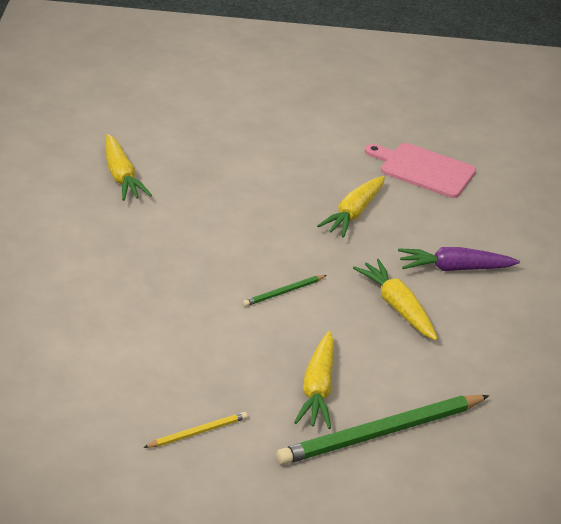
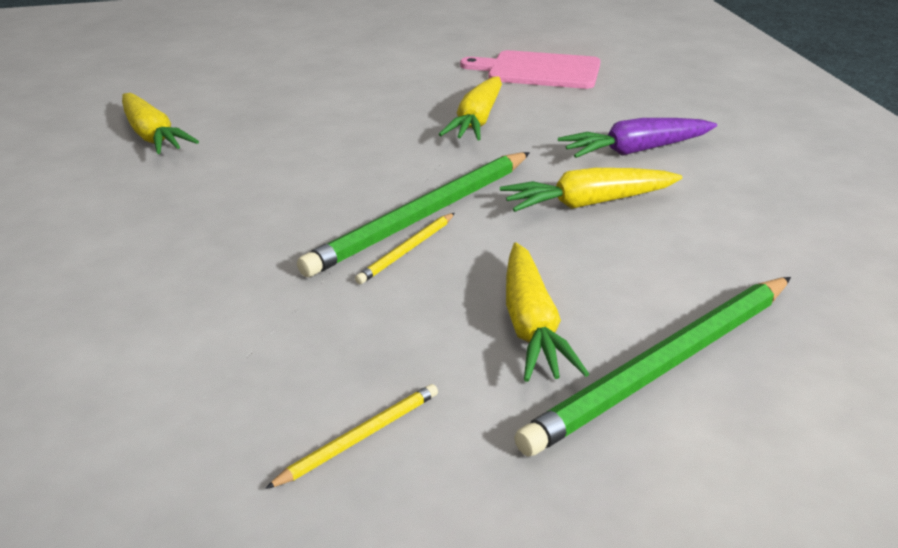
camera: 10 degrees left, 5 degrees down
green pencil [243,275,327,306] -> green pencil [297,152,530,277], size x2.17
yellow carrot [353,259,438,340] -> yellow carrot turned 60 degrees counterclockwise [500,168,682,212]
none -> yellow pencil [355,213,455,284]

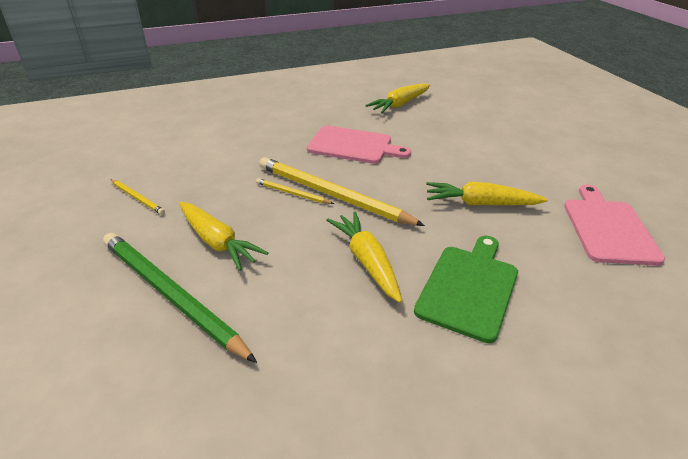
camera: 80 degrees right, 5 degrees up
green pencil [297,152,530,277] -> yellow pencil [259,157,425,226]
yellow carrot [506,243,589,382] -> yellow carrot turned 120 degrees counterclockwise [179,202,268,271]
purple carrot [558,118,717,158] -> green cutting board [414,236,518,343]
none -> pink cutting board [307,126,411,164]

